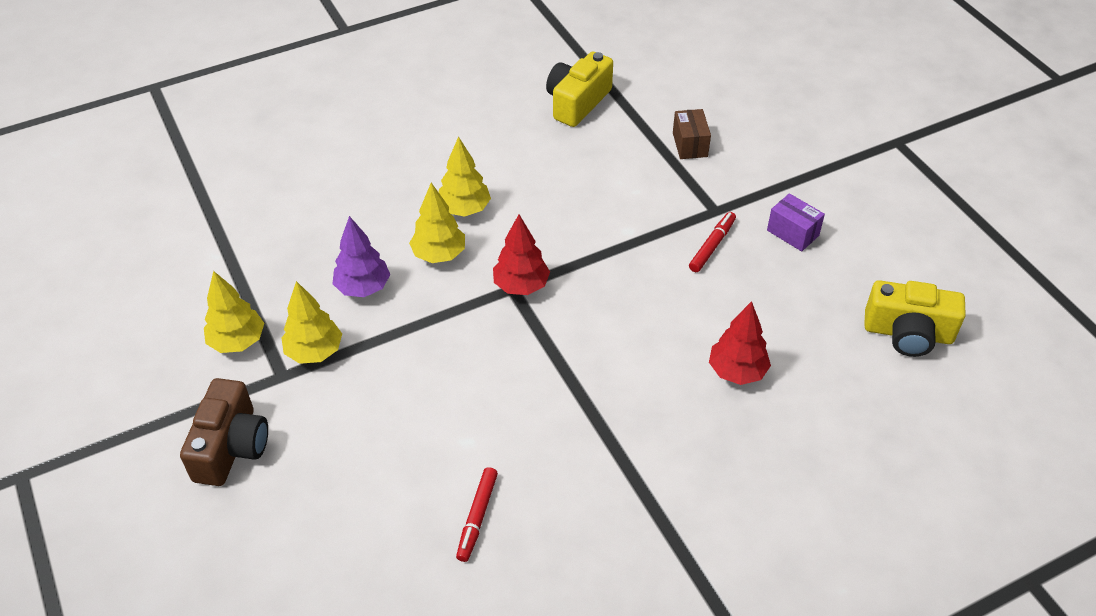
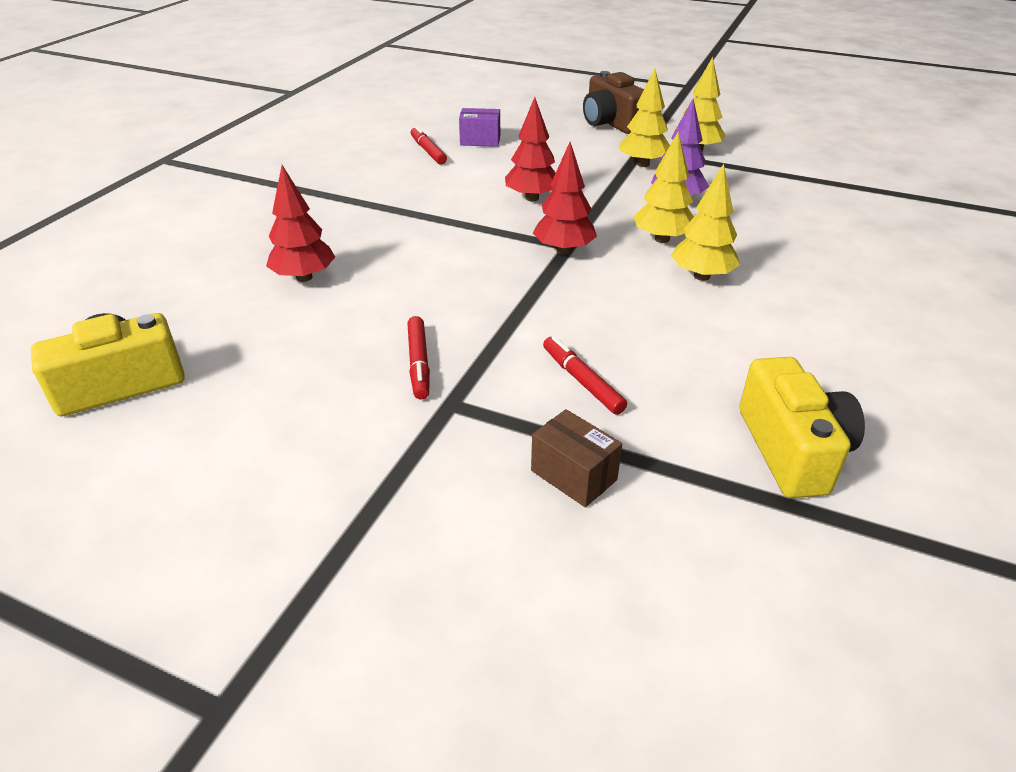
camera: 140 degrees right, 10 degrees down
purple box [767,193,825,251] -> purple box moved to [459,108,500,147]
none -> red tree [505,97,556,202]
none -> red marker [543,336,627,415]

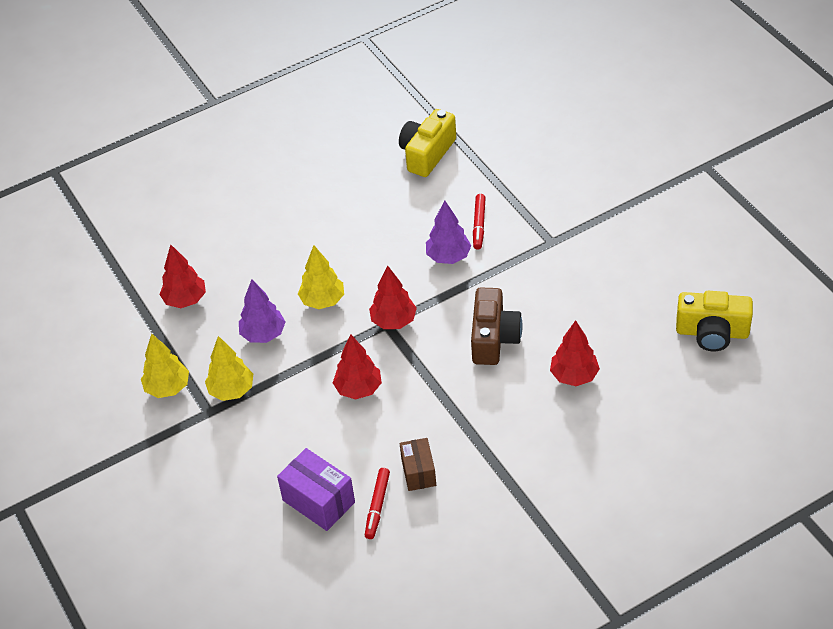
camera: 140 degrees left, 10 degrees up
red marker [407,316,430,400] -> none
purple box [459,108,500,147] -> purple box [277,448,355,531], size x1.50
brown box [531,409,622,507] -> brown box moved to [400,438,436,491]
brown camera [583,71,644,134] -> brown camera moved to [471,287,522,365]
yellow tree [671,164,740,281] -> none
none -> red tree [159,244,206,308]
none -> purple tree [426,200,471,264]

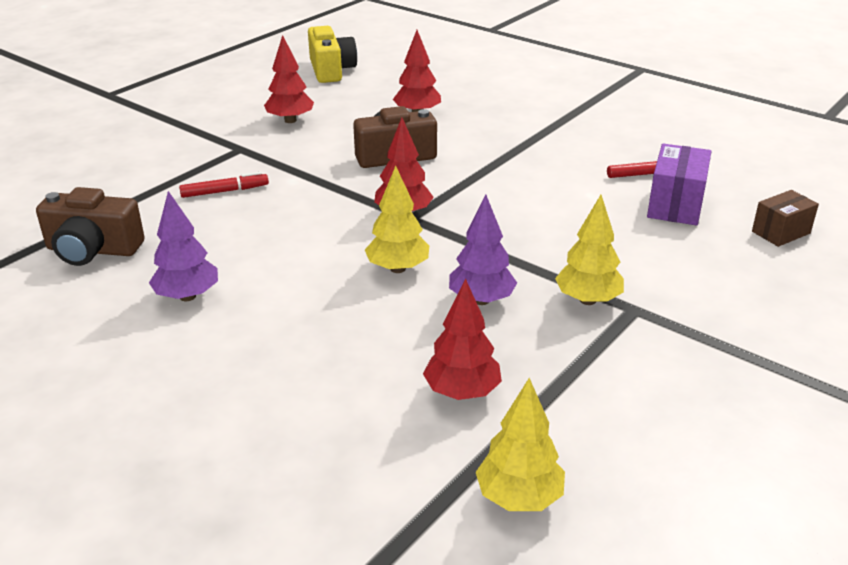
camera: 115 degrees left, 15 degrees down
yellow tree [141,333,189,398] -> yellow tree moved to [476,378,565,511]
red tree [333,334,382,400] -> red tree moved to [264,35,314,123]
yellow camera [399,109,456,177] -> brown camera [36,187,145,266]
brown box [400,438,436,491] -> brown box moved to [752,190,819,247]
purple tree [426,200,471,264] -> purple tree moved to [149,191,218,301]

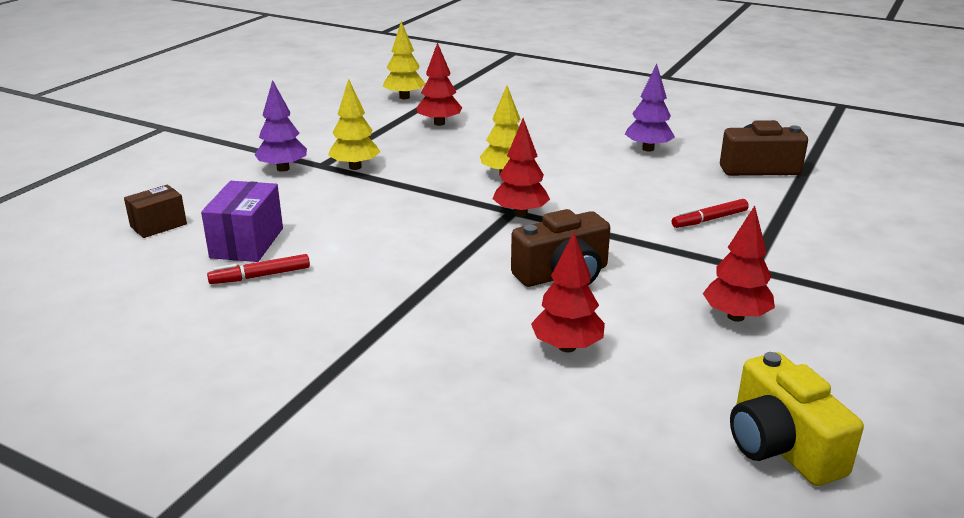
camera: 170 degrees right, 5 degrees down
purple tree [449,195,517,305] -> purple tree moved to [255,80,307,172]

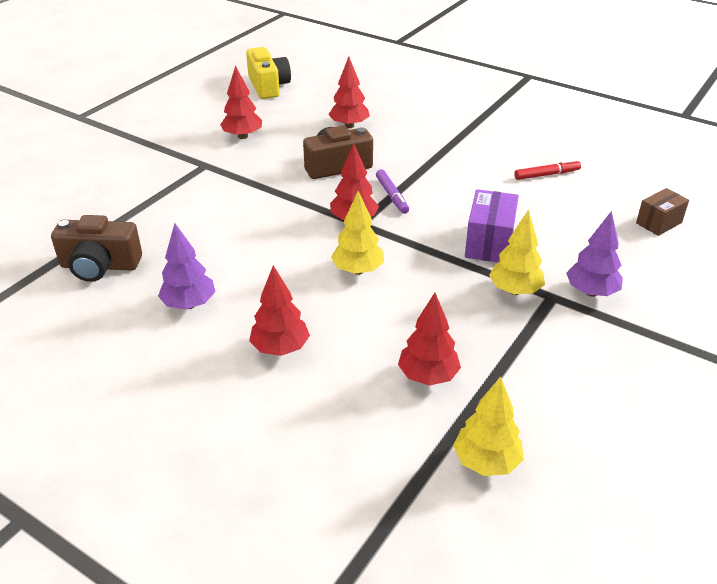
camera: 175 degrees left, 10 degrees up
purple box [201,181,283,262] -> purple box moved to [465,189,519,262]
red marker [672,199,749,228] -> none
none -> red tree [249,265,310,356]
none -> purple marker [376,169,409,214]

